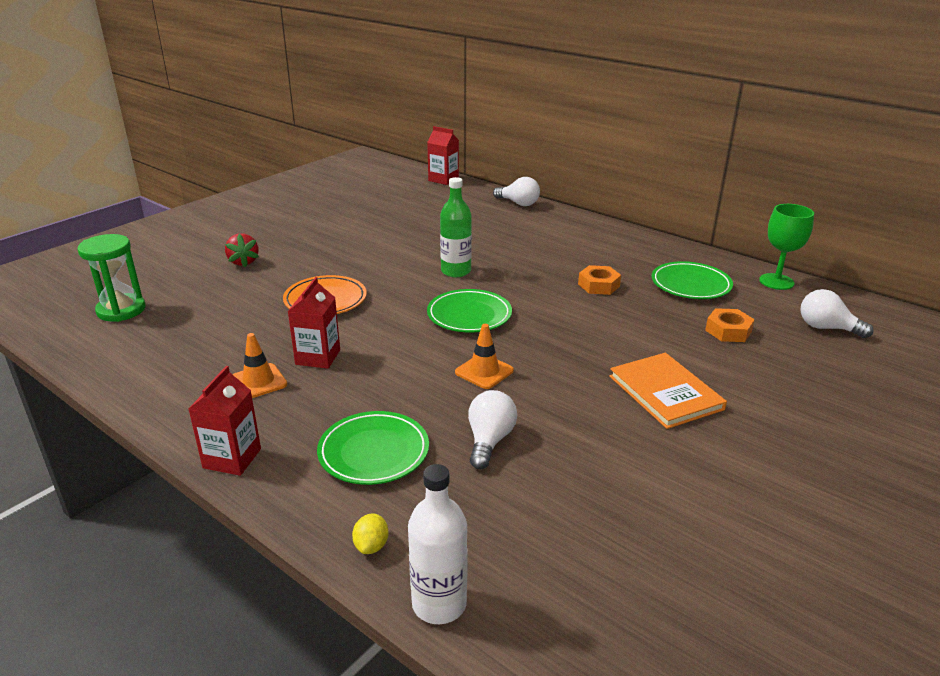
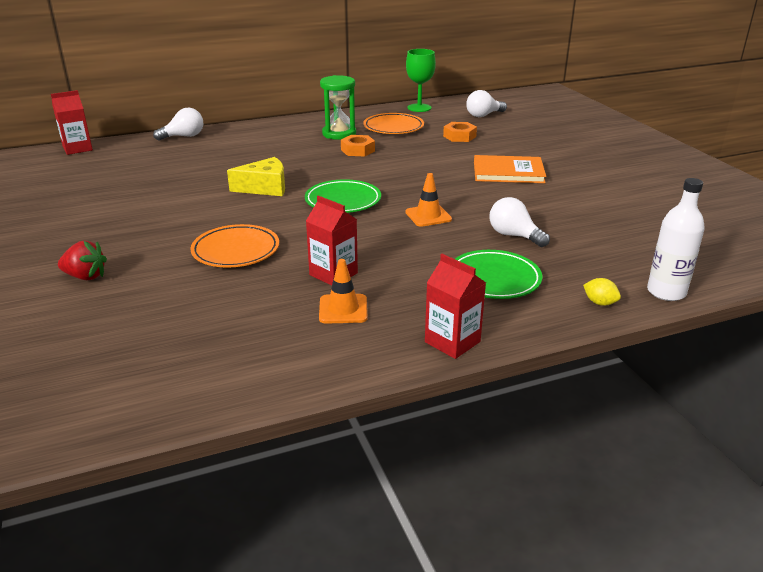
camera: 60 degrees left, 0 degrees up
green hourglass [77,234,146,322] -> green hourglass moved to [320,75,356,140]
green bottle [440,177,472,277] -> yellow cheese [227,157,285,196]
green plate [652,261,733,299] -> orange plate [363,113,424,134]

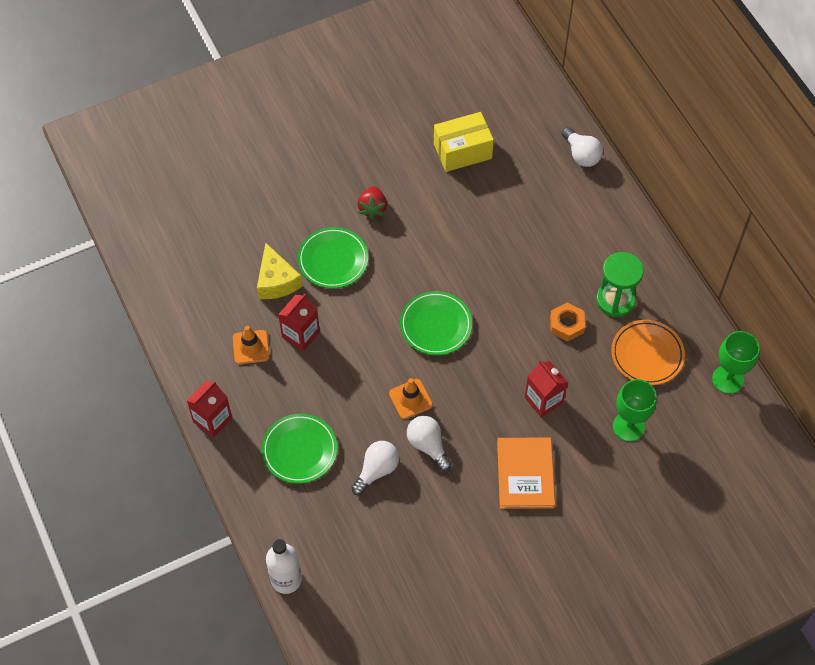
camera: 85 degrees right, 30 degrees up
red carton [51,90,93,155] -> red carton moved to [525,361,568,418]
red strawberry [58,241,107,280] -> red strawberry moved to [357,186,387,219]
orange plate [191,224,279,268] -> green plate [298,227,368,288]
yellow cheese [227,157,285,196] -> yellow cheese moved to [257,243,303,299]
orange nut [443,122,477,142] -> green goblet [613,379,657,442]
white light bulb [466,90,507,117] -> white light bulb moved to [407,416,452,471]
yellow lemon [583,278,621,306] -> none
none -> yellow box [434,112,494,172]

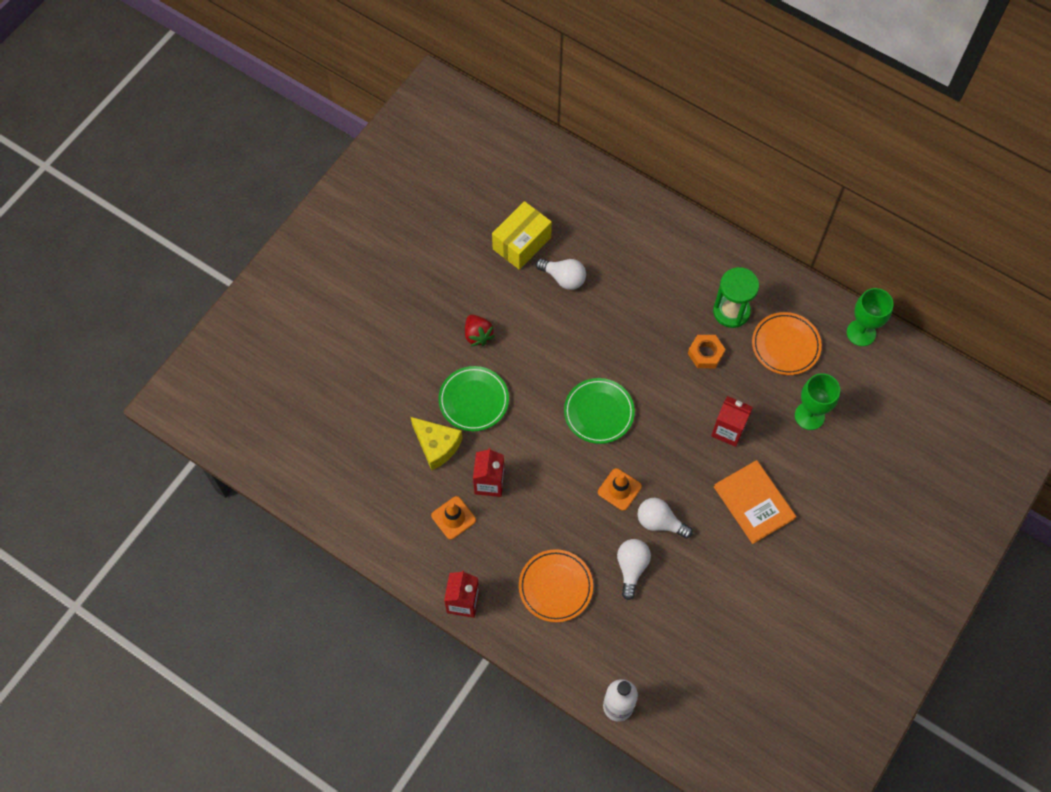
camera: 30 degrees left, 5 degrees up
green plate [262,414,337,484] -> orange plate [519,549,593,622]
white light bulb [562,127,603,167] -> white light bulb moved to [536,258,586,290]

